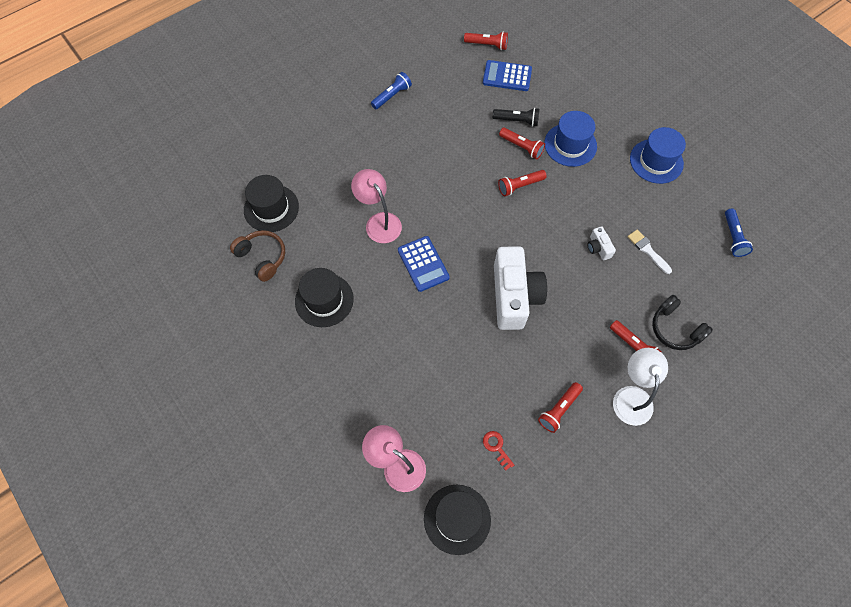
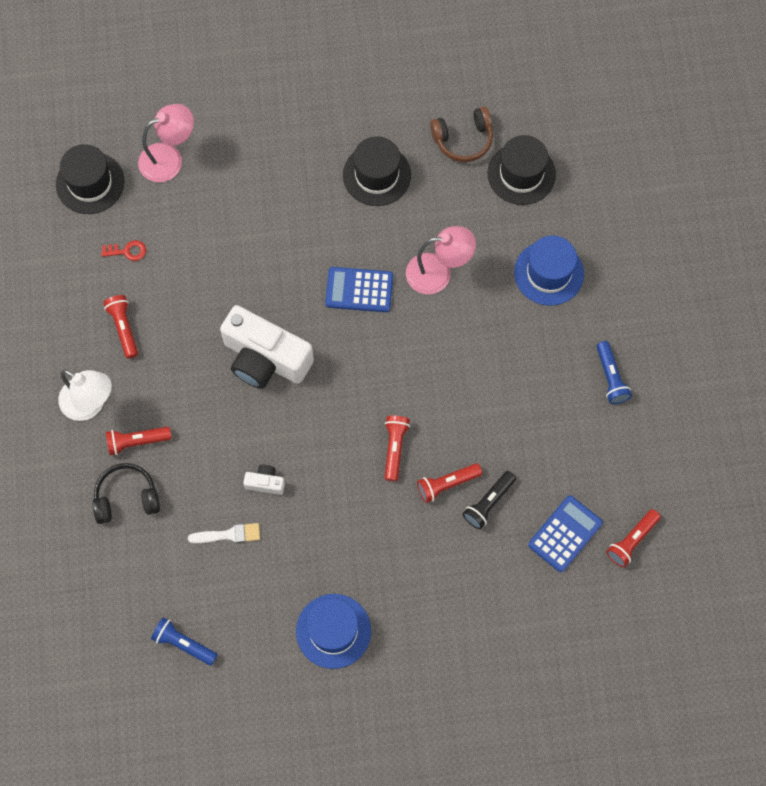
camera: 120 degrees right, 5 degrees up
blue hat [544,111,597,167] -> blue hat moved to [514,236,584,306]

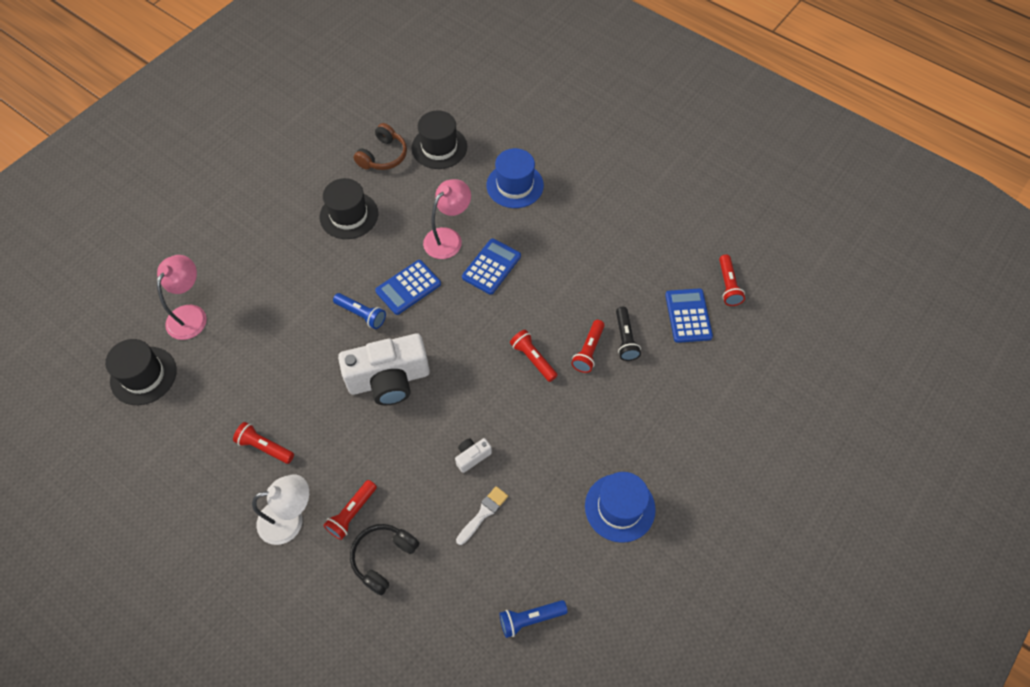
camera: 45 degrees left, 10 degrees down
red key [101,240,146,261] -> none
blue flashlight [597,341,632,404] -> blue flashlight moved to [333,293,386,329]
none -> blue calculator [462,238,521,295]

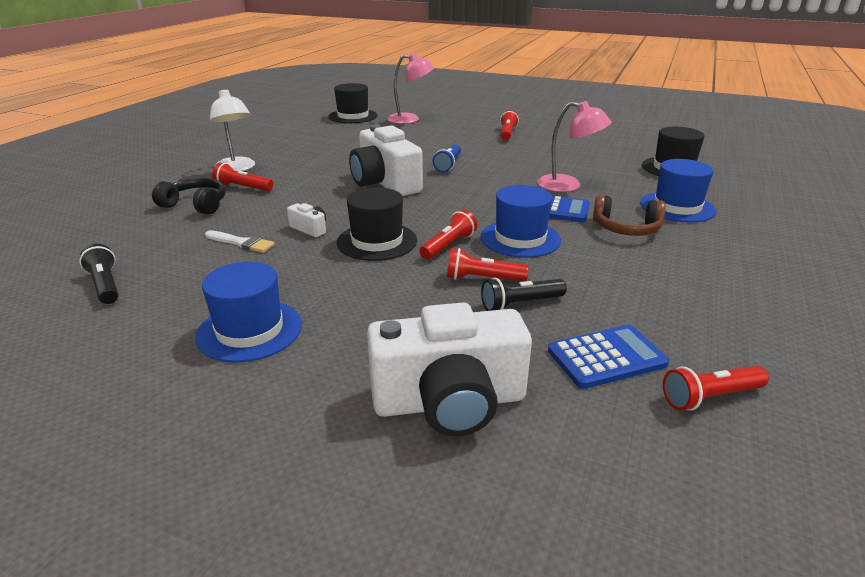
camera: 75 degrees right, 30 degrees down
red flashlight [233,422,294,464] -> red flashlight moved to [500,110,519,140]
black hat [320,178,378,239] -> black hat moved to [337,187,417,261]
brown headphones [354,123,407,170] -> brown headphones moved to [593,195,666,236]
blue calculator [375,260,441,315] -> none
blue flashlight [499,600,568,638] -> black flashlight [79,244,118,304]
none -> white camera [367,302,532,436]
none -> blue hat [481,185,561,258]

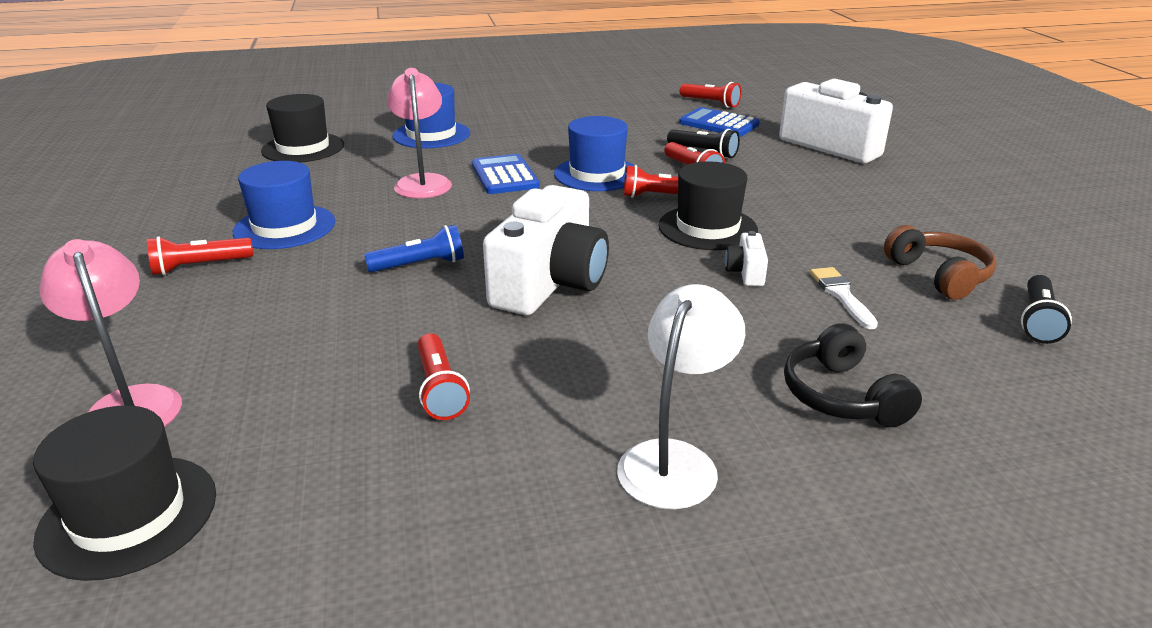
camera: 125 degrees left, 0 degrees up
blue hat [196,262,302,363] -> blue hat moved to [233,161,335,249]
red flashlight [212,163,273,191] -> red flashlight moved to [418,333,470,420]
brown headphones [593,195,666,236] -> brown headphones moved to [884,225,997,300]

